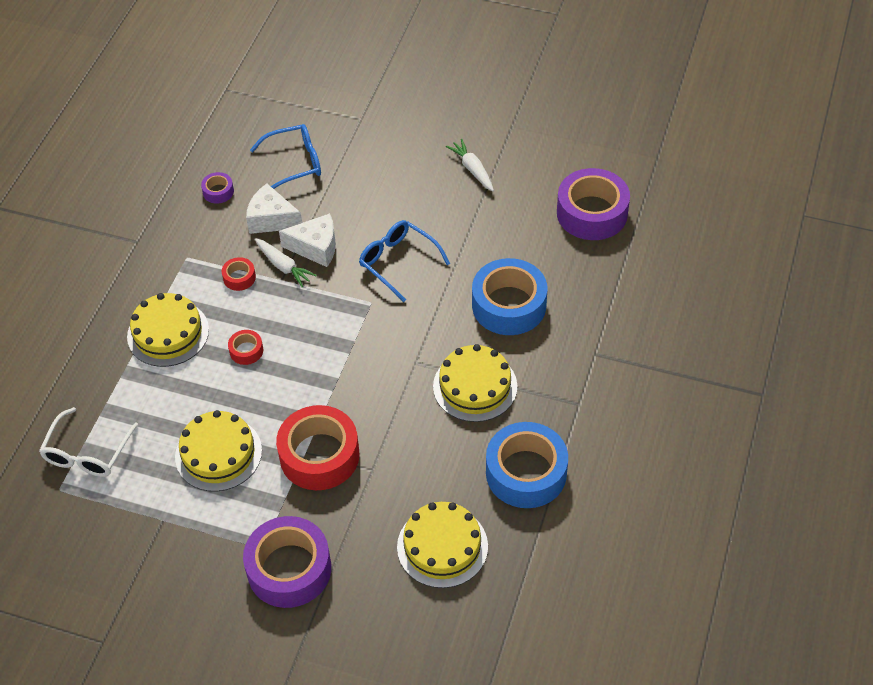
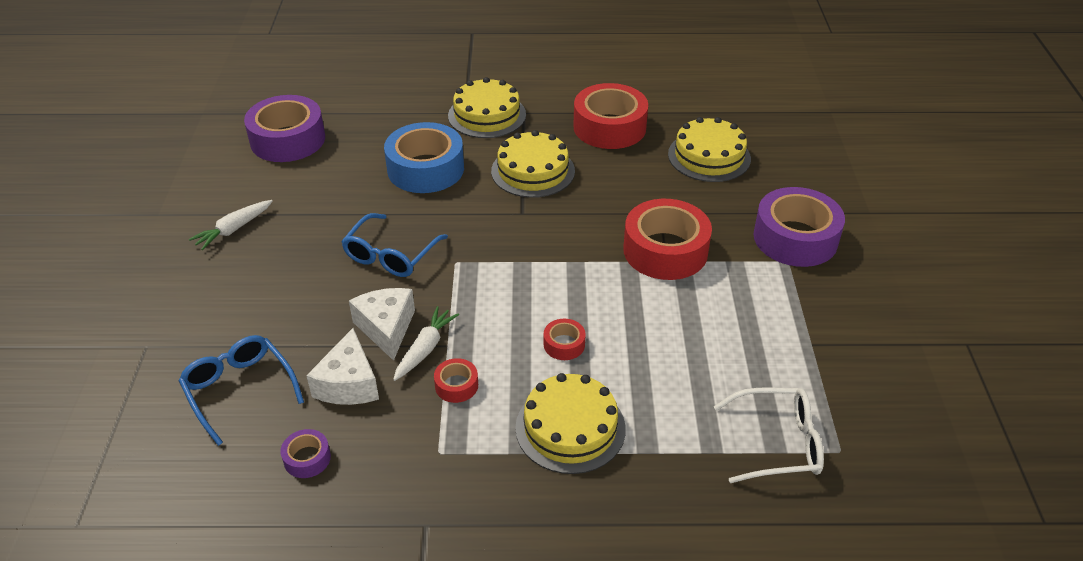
camera: 110 degrees left, 10 degrees down
yellow cake [175,410,262,491] -> yellow cake moved to [448,77,526,138]
blue tape [486,422,568,508] -> red tape [573,83,648,149]

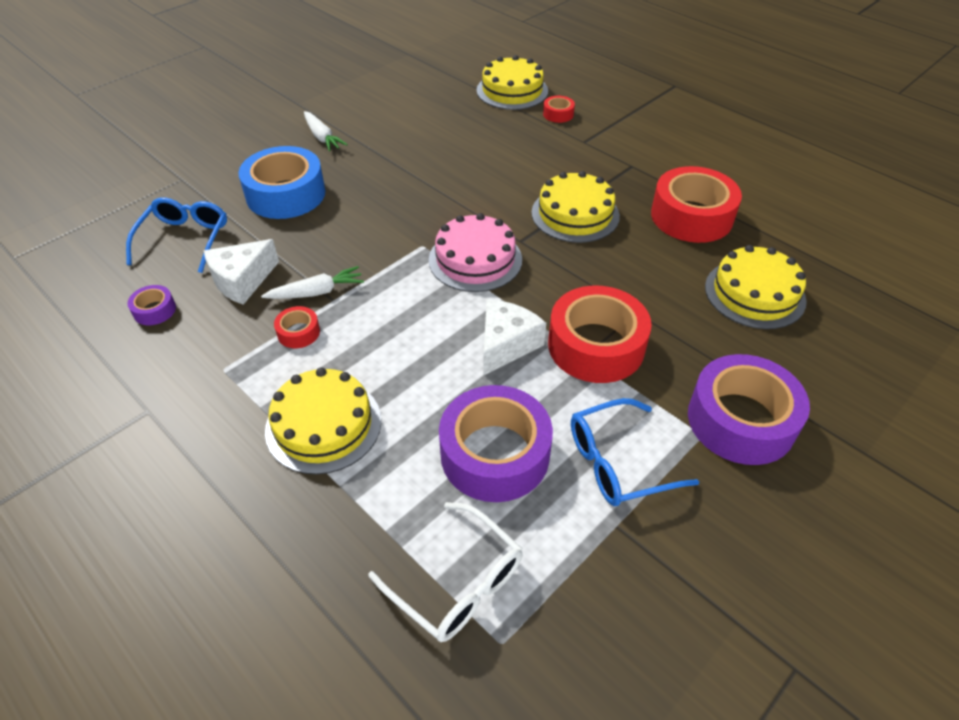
camera: 45 degrees right, 5 degrees up
white carrot [189,200,273,250] -> white carrot turned 120 degrees counterclockwise [304,111,348,152]
purple tape [244,95,325,162] -> purple tape moved to [439,385,553,502]
blue glasses [341,213,448,277] -> blue glasses moved to [571,398,699,506]
white cheese [349,288,415,361] -> white cheese moved to [483,299,546,376]
blue tape [384,122,464,193] -> blue tape moved to [238,146,325,219]
yellow cake [448,77,526,138] -> yellow cake moved to [477,55,548,110]
red tape [544,319,586,360] -> red tape moved to [543,96,575,123]
none -> pink cake [429,213,522,292]

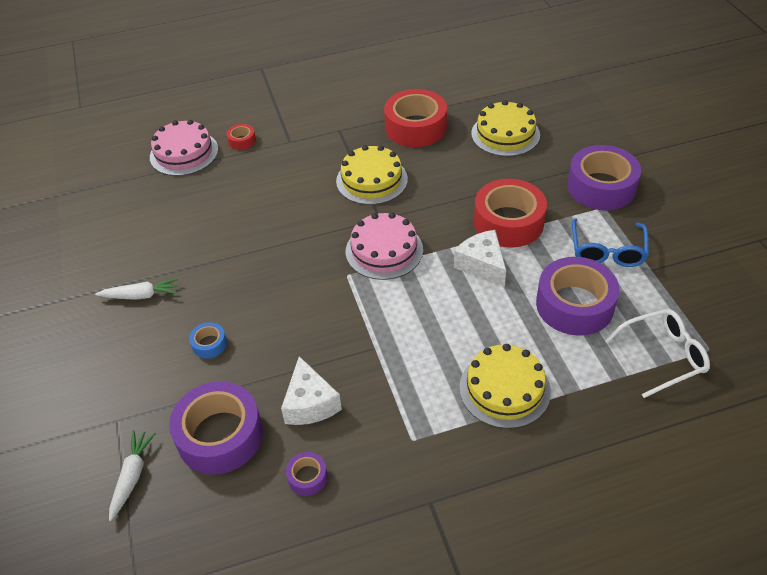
camera: 60 degrees left, 0 degrees up
blue glasses [126,197,227,273] -> purple tape [169,381,263,475]
blue tape [238,146,325,219] -> blue tape [189,322,227,359], size x0.45
white carrot [261,266,364,299] -> white carrot moved to [109,430,156,521]
red tape [274,306,320,348] -> none
yellow cake [477,55,548,110] -> pink cake [150,120,218,176]

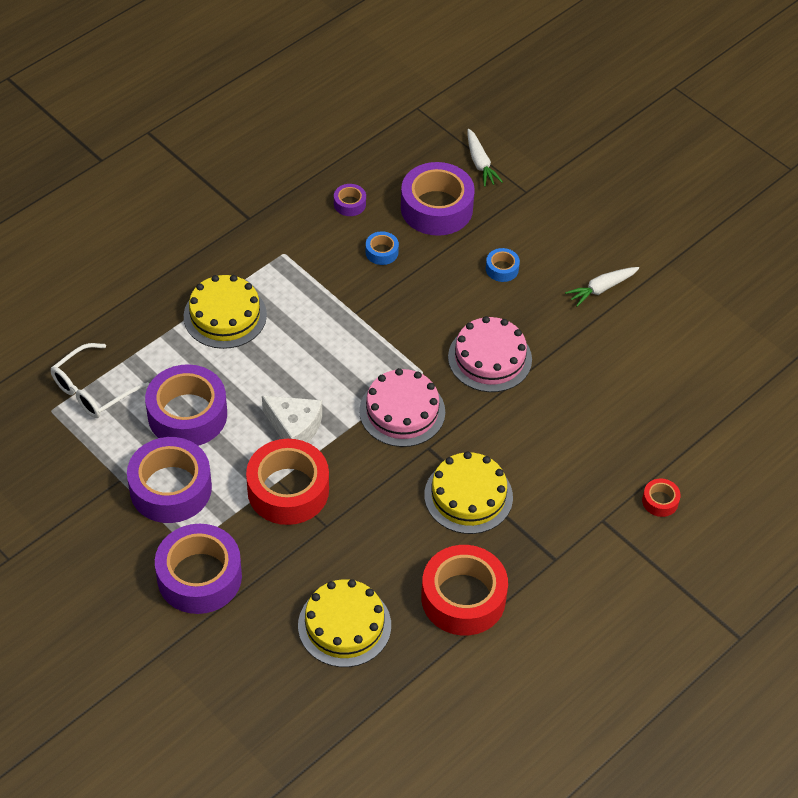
camera: 150 degrees right, 5 degrees up
pink cake [150,120,218,176] -> pink cake moved to [448,316,532,392]
white cheese [281,356,342,425] -> blue tape [366,231,399,265]
blue glasses [572,218,649,267] -> purple tape [127,437,212,523]

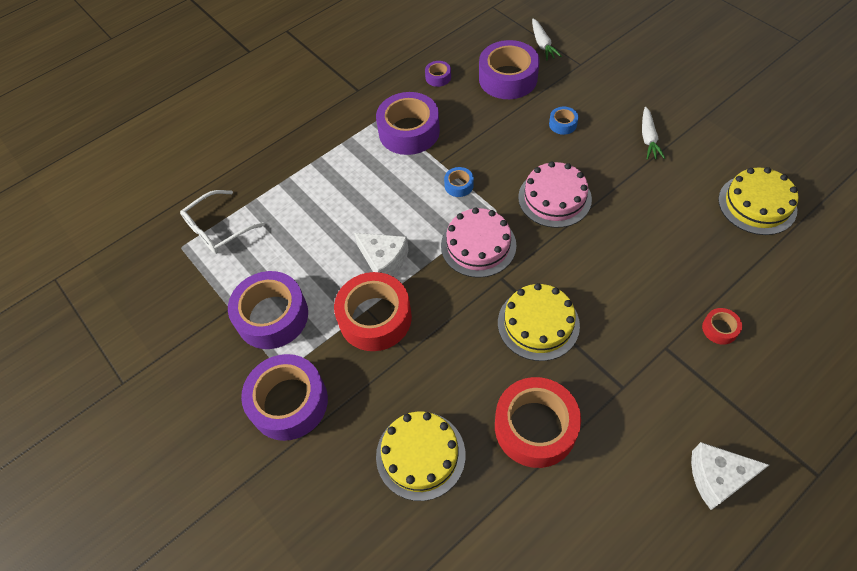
camera: 10 degrees right, 5 degrees up
purple tape [145,364,227,446] -> purple tape moved to [376,92,440,155]
yellow cake [184,275,267,349] -> yellow cake moved to [718,167,799,235]
blue tape [366,231,399,265] -> blue tape moved to [444,167,474,197]
white carrot [565,267,639,307] -> white carrot turned 60 degrees counterclockwise [642,106,665,160]
none -> white cheese [691,442,769,510]

